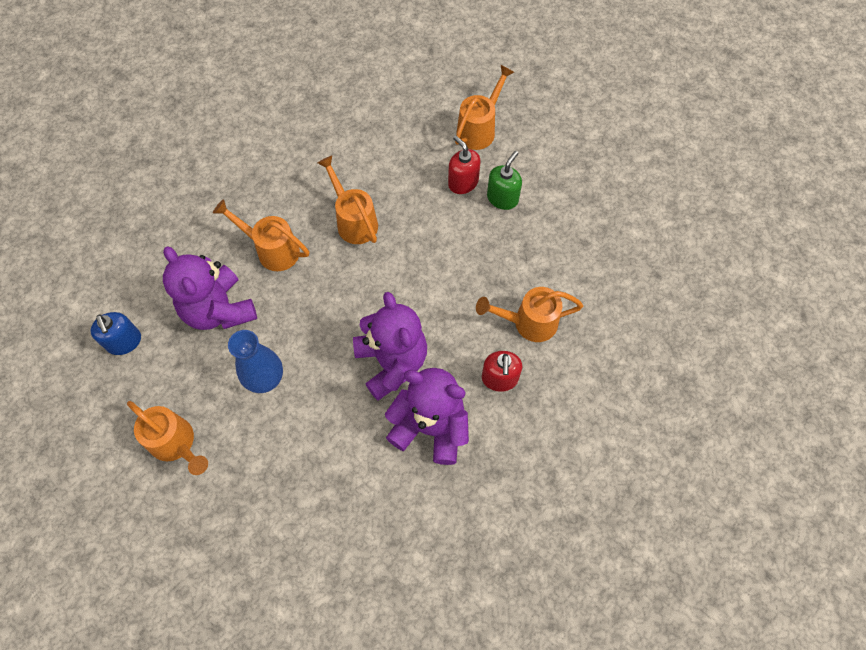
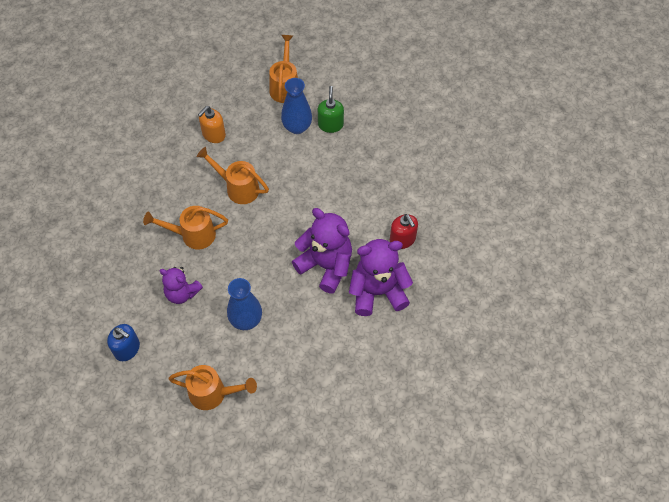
camera: 30 degrees left, 5 degrees down
purple teddy bear [163,246,257,330] -> purple teddy bear [159,267,203,304], size x0.62
red soap dispenser [448,135,480,194] -> blue vase [281,78,312,134]
orange watering can [476,287,583,342] -> none
none -> orange soap dispenser [198,106,226,143]

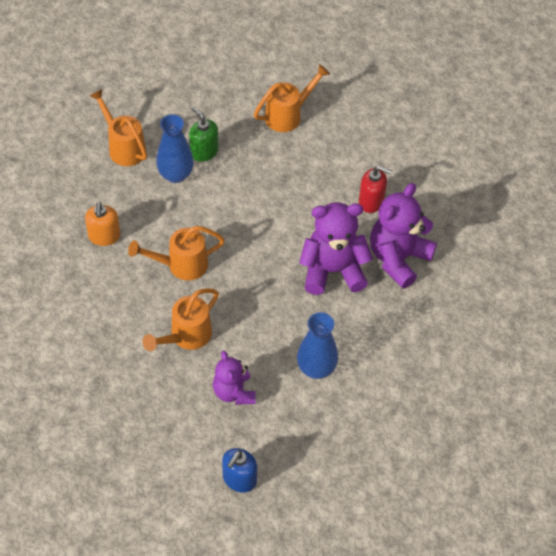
camera: 45 degrees left, 5 degrees down
blue soap dispenser [107,324,140,361] -> blue soap dispenser turned 135 degrees clockwise [222,448,257,493]
purple teddy bear [159,267,203,304] -> purple teddy bear turned 90 degrees clockwise [213,351,255,405]
orange watering can [168,365,257,410] -> orange watering can moved to [254,64,330,132]

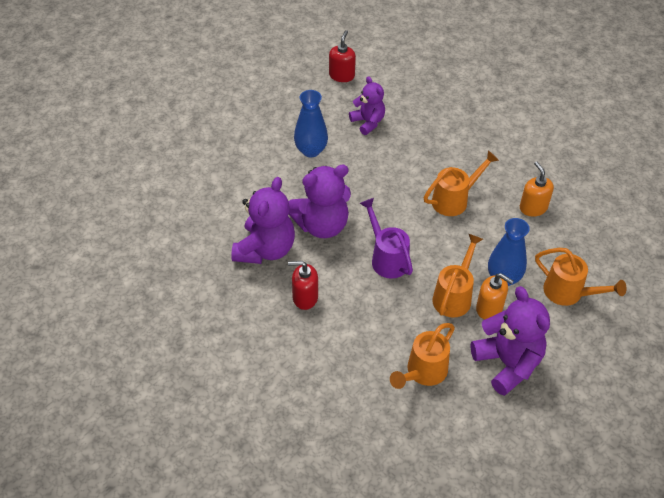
camera: 165 degrees right, 5 degrees down
orange watering can [142,288,219,351] -> orange watering can moved to [432,234,483,318]
green soap dispenser [189,107,219,162] -> orange soap dispenser [476,273,514,319]
blue soap dispenser [222,448,257,493] -> red soap dispenser [329,30,356,82]
none -> purple watering can [360,198,413,279]
none -> purple teddy bear [470,286,550,396]

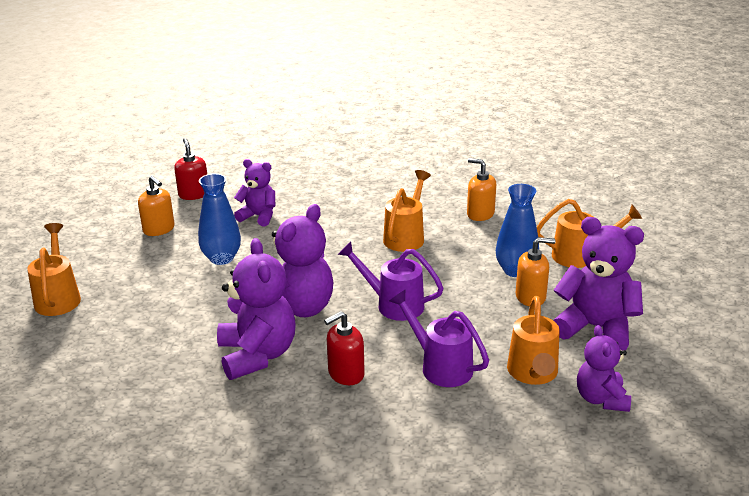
camera: 35 degrees left, 20 degrees down
orange watering can [432,234,483,318] -> orange watering can moved to [27,223,81,316]
none -> orange soap dispenser [138,175,175,236]
none -> purple watering can [389,290,489,387]
none -> purple teddy bear [577,325,631,412]

